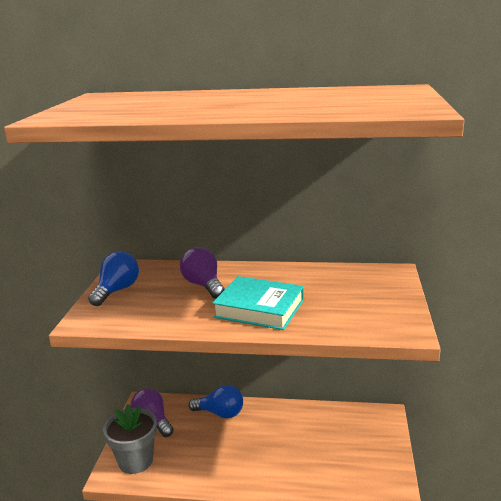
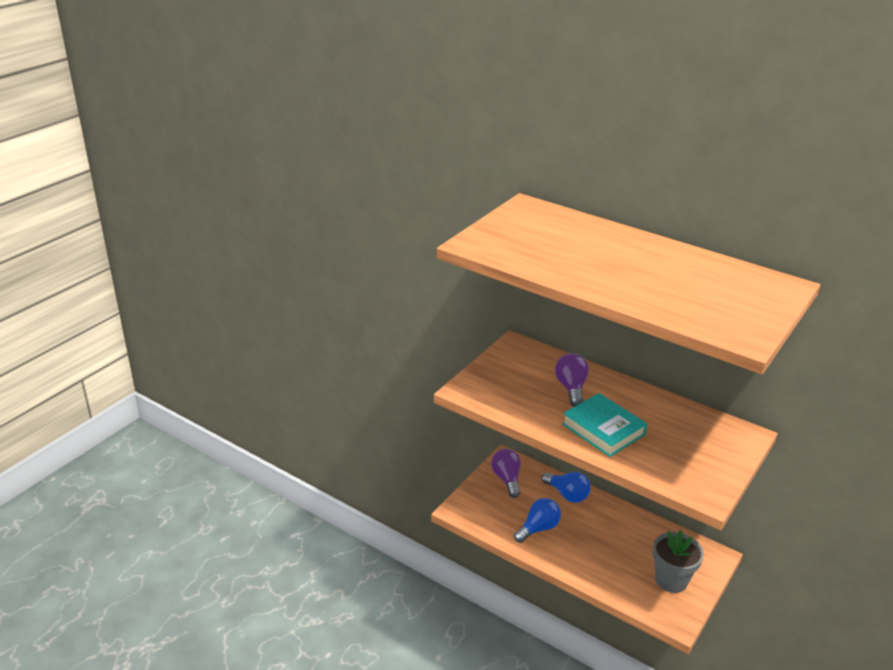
camera: 25 degrees right, 10 degrees up
blue light bulb [88,251,139,306] -> blue light bulb moved to [514,498,561,543]
grey flower pot [103,404,157,474] -> grey flower pot moved to [653,530,704,593]

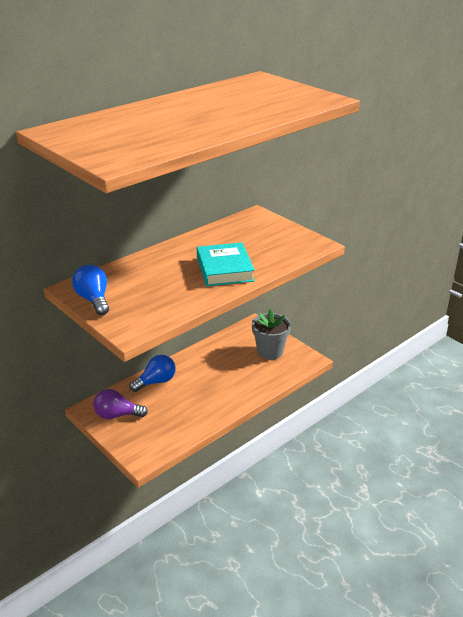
camera: 75 degrees left, 0 degrees up
blue light bulb [514,498,561,543] -> blue light bulb moved to [72,264,109,315]
purple light bulb [555,354,589,407] -> none
turquoise book [562,393,647,457] -> turquoise book turned 75 degrees counterclockwise [197,242,255,286]

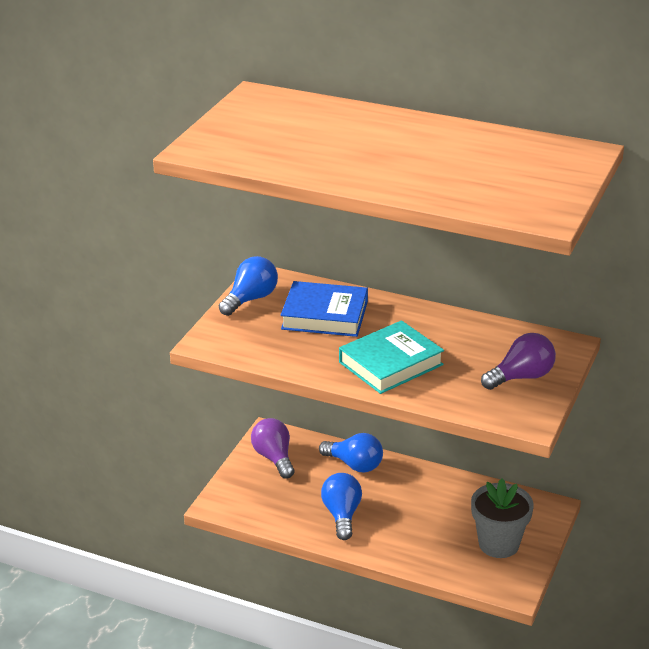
camera: 65 degrees right, 0 degrees up
none -> blue book [281,281,368,337]
none -> blue light bulb [321,473,362,540]
none -> purple light bulb [481,333,556,390]

